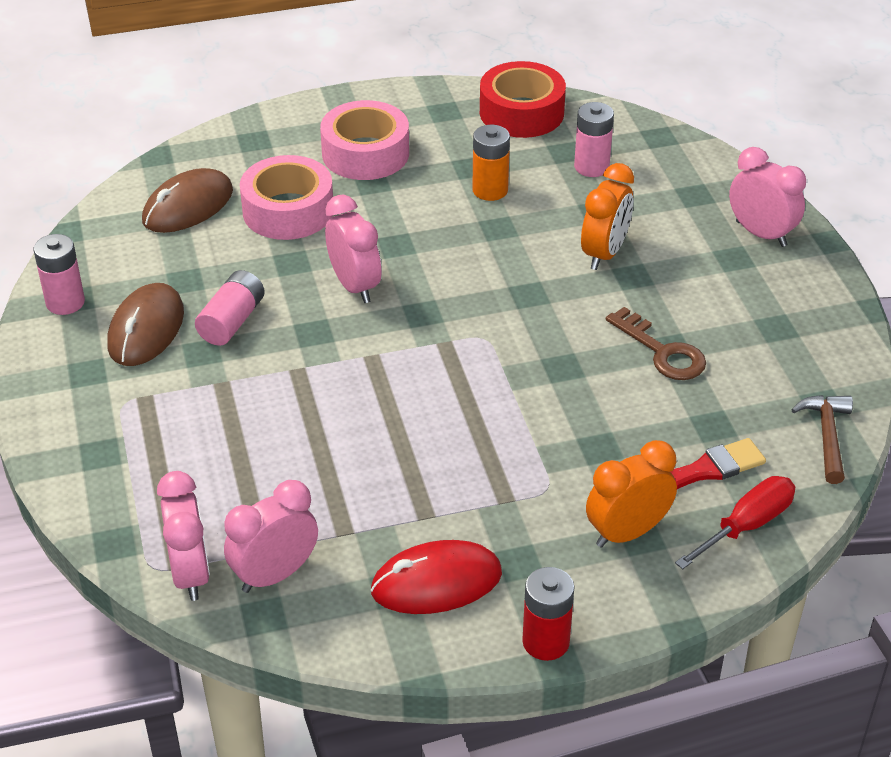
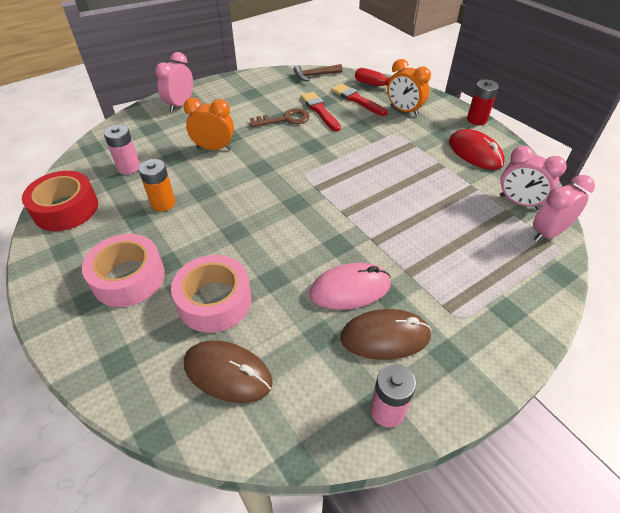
camera: 110 degrees left, 5 degrees up
pink battery [195,270,265,346] -> pink mouse [310,263,391,310]
pink clock [325,195,381,303] -> none
brown key [606,307,706,380] -> brown key turned 45 degrees clockwise [250,108,310,127]
none -> red brush [301,92,341,131]

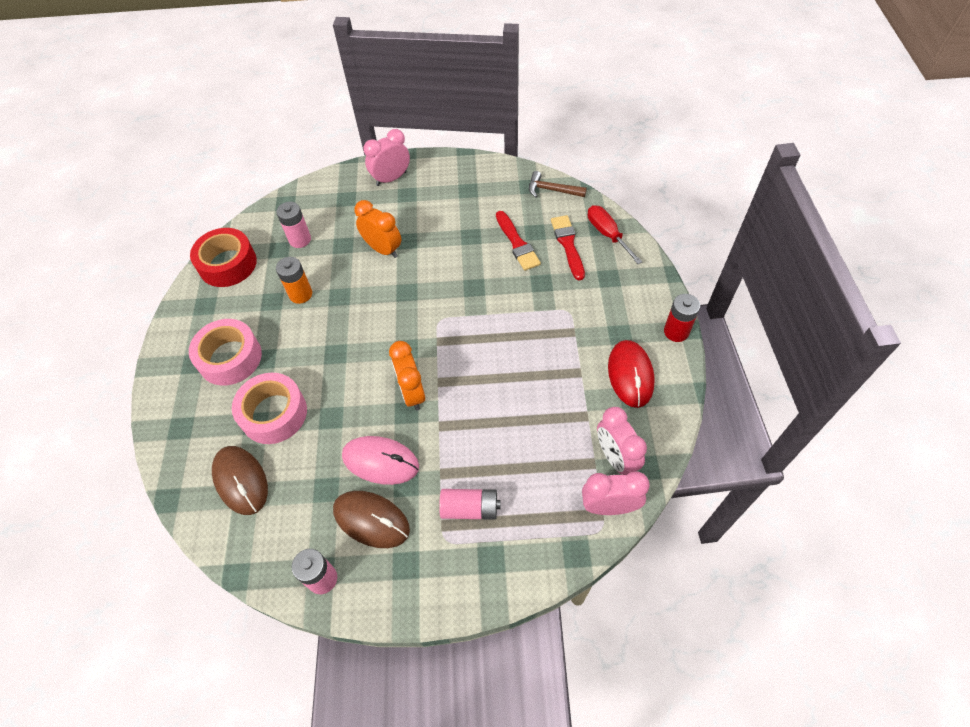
camera: 35 degrees right, 10 degrees up
brown key [250,108,310,127] -> none
red brush [301,92,341,131] -> red brush turned 150 degrees clockwise [496,211,541,271]
orange clock [387,59,431,116] -> orange clock moved to [389,341,425,411]
none -> pink battery [439,489,501,520]

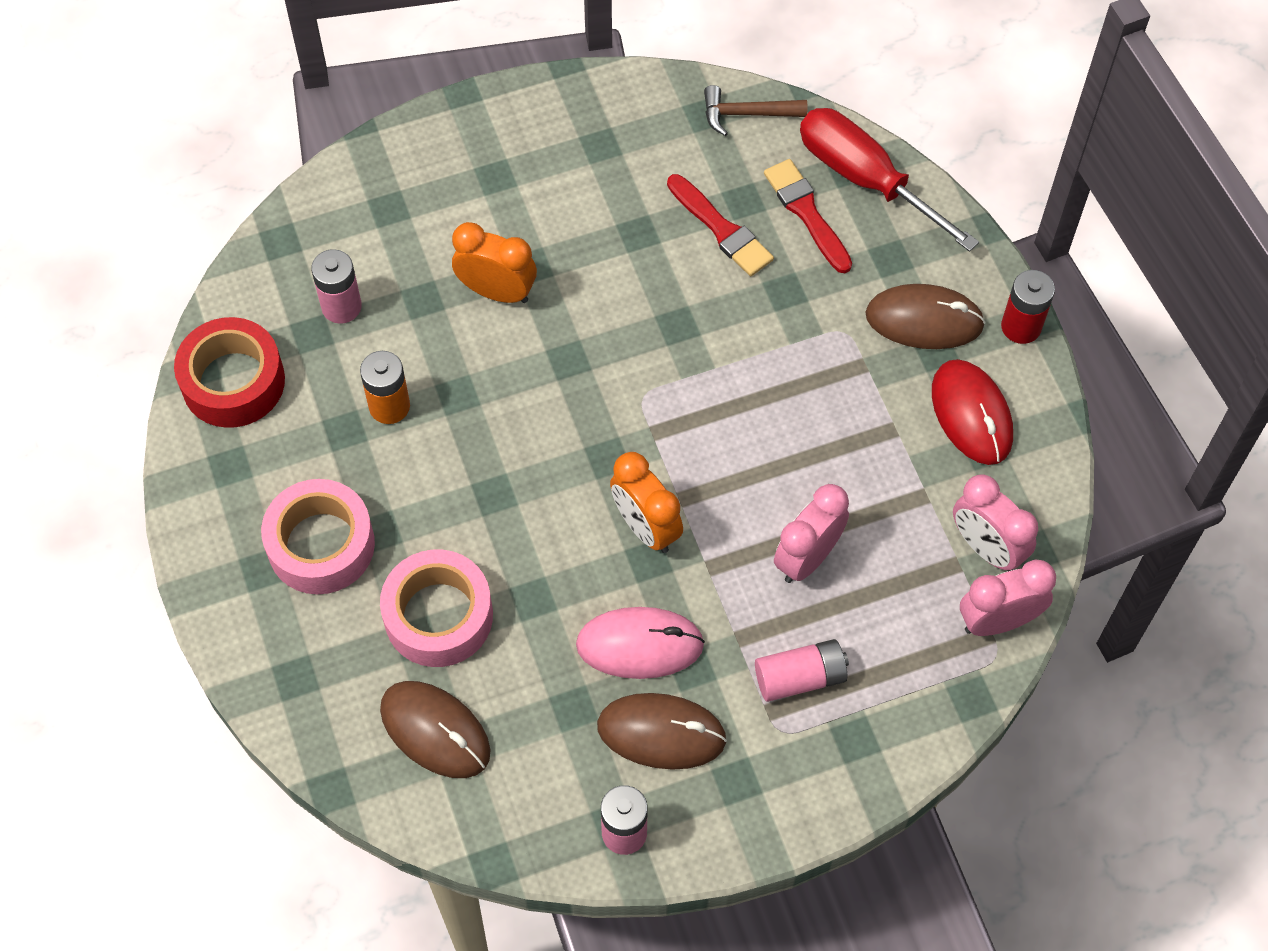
camera: 20 degrees left, 5 degrees up
pink clock [363,129,410,186] -> pink clock moved to [774,484,849,583]
red screwdriver [588,205,642,264] -> red screwdriver [800,108,979,252], size x1.53
none -> brown mouse [866,284,985,349]

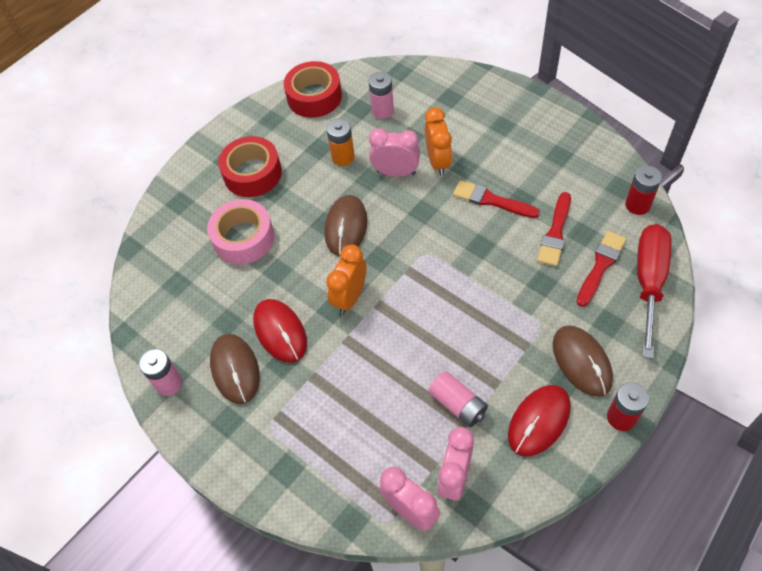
camera: 65 degrees right, 5 degrees down
pink tape [261,479,375,594] -> red tape [218,136,282,197]
brown mouse [380,681,490,778] -> brown mouse moved to [324,195,367,256]
pink mouse [576,607,705,679] -> red mouse [253,299,307,363]
brown hammer [704,85,807,136] -> red battery [625,166,662,215]
pink battery [755,639,849,702] -> pink battery moved to [428,371,488,427]
pink clock [774,484,849,583] -> pink clock moved to [369,128,420,177]
none -> red brush [453,180,540,218]

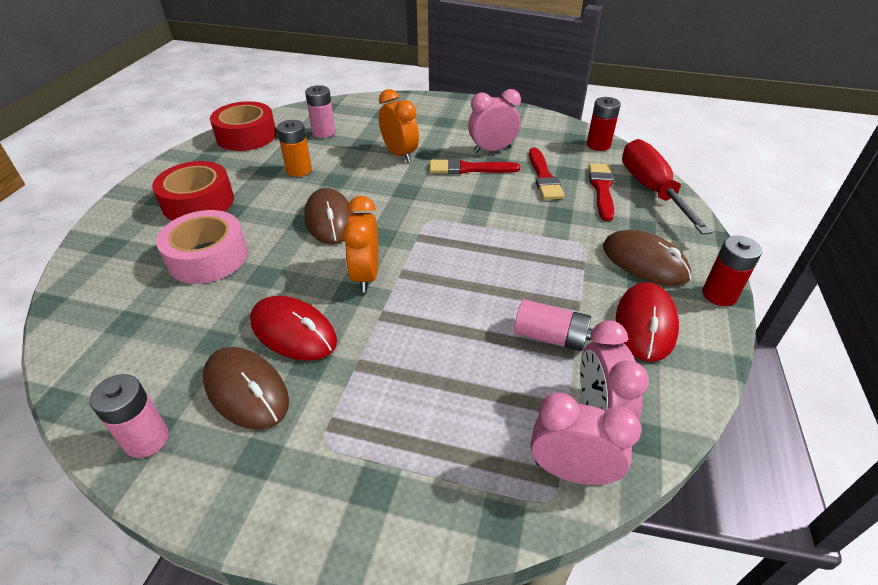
camera: 30 degrees left, 15 degrees down
pink clock [369,128,420,177] -> pink clock moved to [468,89,521,153]

